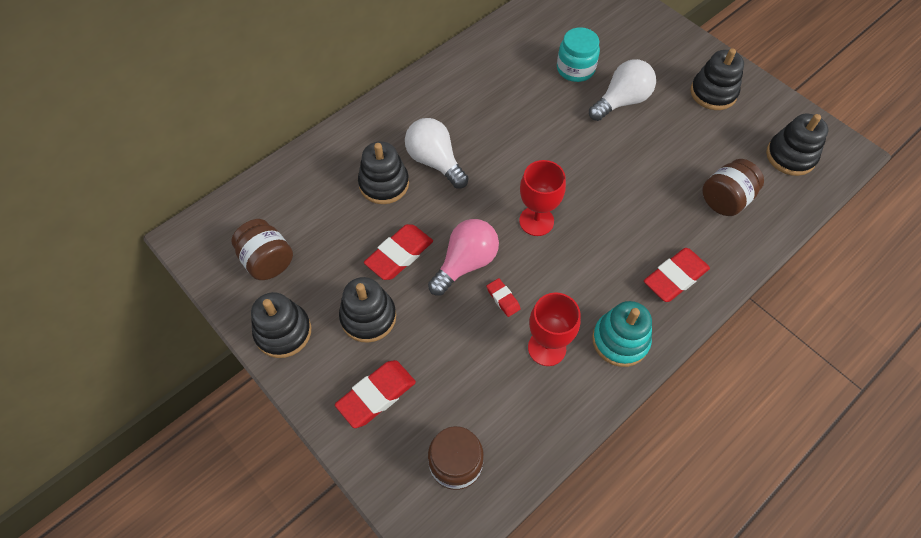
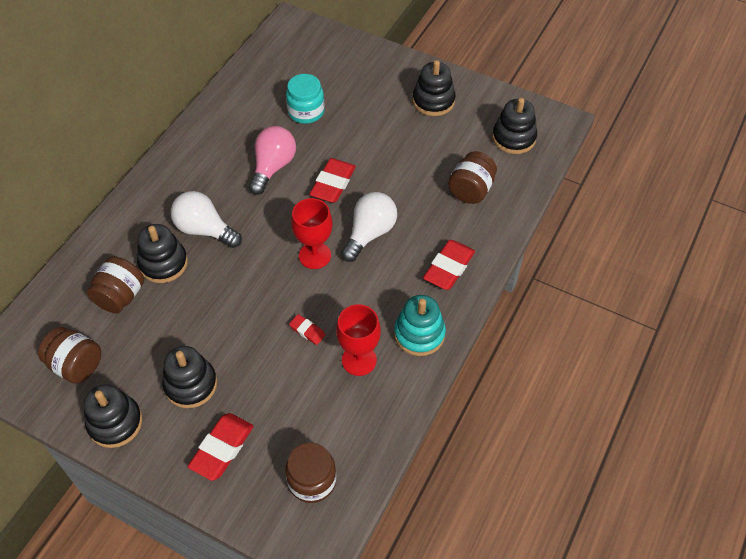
camera: 20 degrees left, 5 degrees down
red eraser [364,224,433,280] -> red eraser moved to [309,158,356,203]
pink light bulb [428,219,499,296] -> pink light bulb moved to [249,126,296,195]
white light bulb [589,59,656,121] -> white light bulb moved to [341,192,397,262]
none -> brown jar [87,257,144,313]

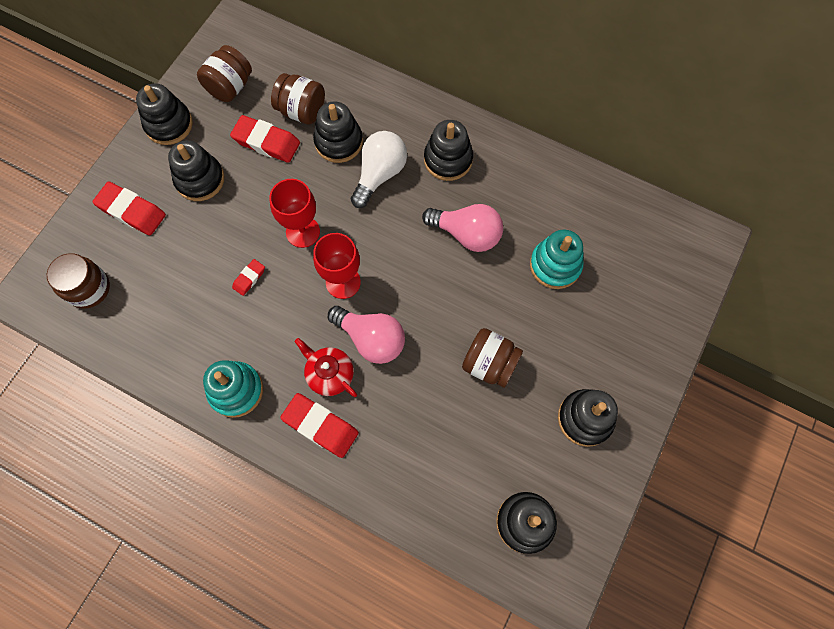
camera: 90 degrees right, 15 degrees up
turquoise jar [286,74,325,124] -> turquoise stacking toy [530,229,584,289]
red eraser [309,158,356,203] -> red eraser moved to [230,115,300,163]
red goblet [336,304,381,376] -> red goblet moved to [269,179,320,248]
white light bulb [341,192,397,262] -> pink light bulb [328,306,405,364]
brown jar [448,151,497,204] -> brown jar moved to [462,328,523,388]
none -> red teapot [295,338,357,397]
none -> black stacking toy [424,120,473,181]

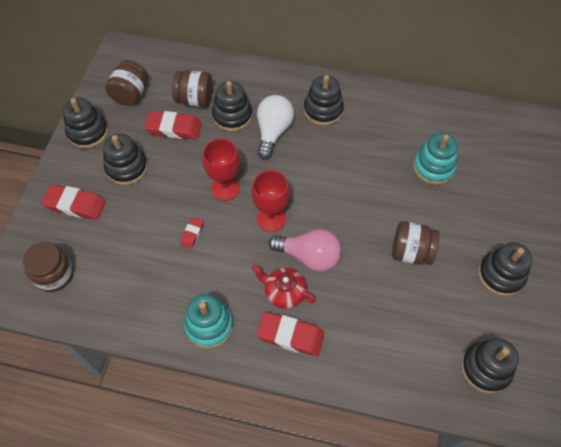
camera: 15 degrees left, 10 degrees down
pink light bulb [422,204,503,252] -> none

